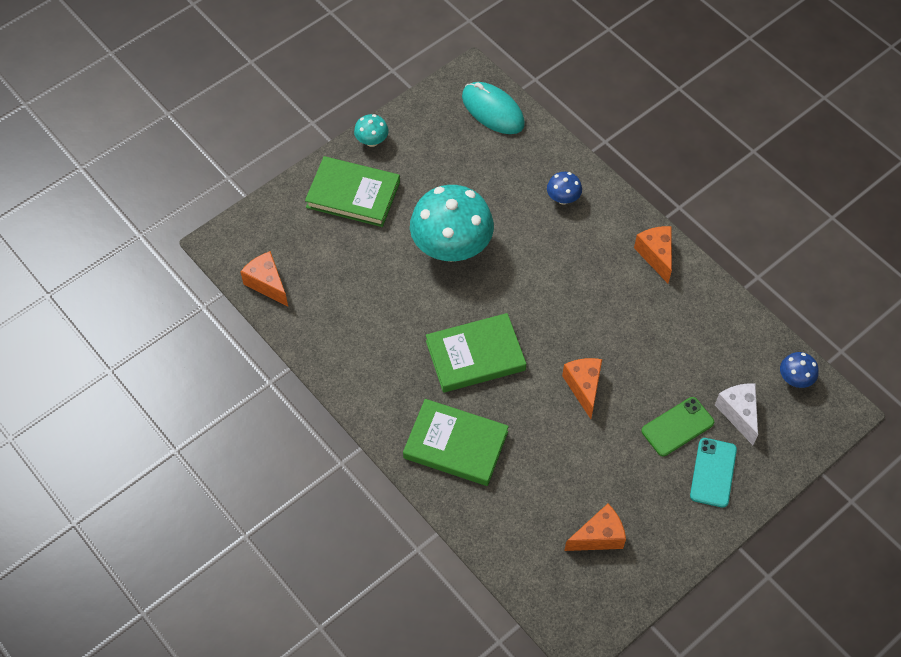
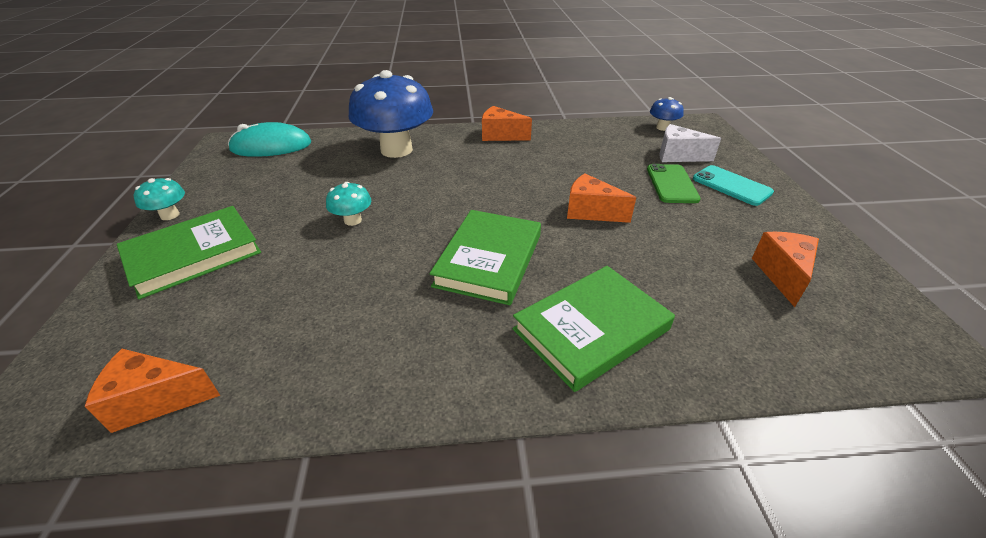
camera: 55 degrees left, 20 degrees down
turquoise mushroom [410,185,494,262] -> turquoise mushroom [326,182,371,226], size x0.44
blue mushroom [547,172,582,204] -> blue mushroom [349,70,433,158], size x2.29

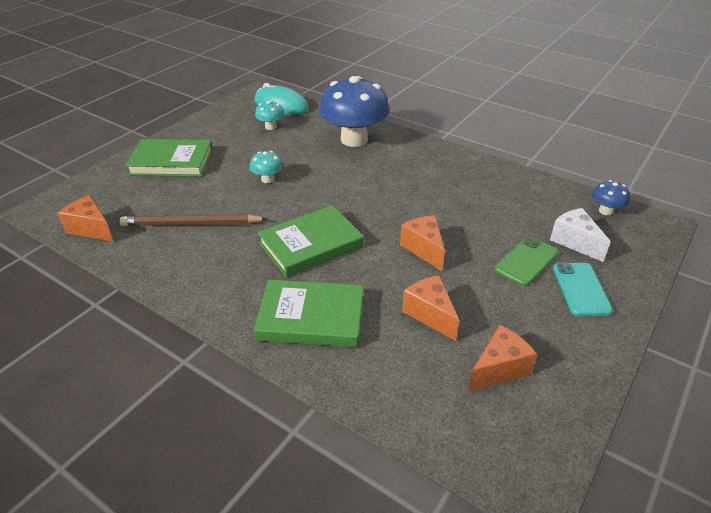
camera: 40 degrees right, 0 degrees up
turquoise mushroom [134,178,185,220] -> turquoise mushroom moved to [255,101,284,130]
orange cheese [482,106,532,141] -> orange cheese moved to [402,275,459,341]
none -> brown pencil [120,214,267,226]

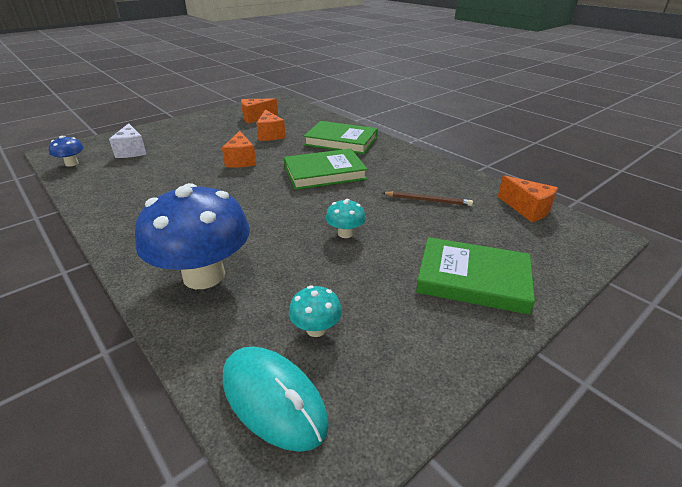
camera: 165 degrees left, 5 degrees down
brown pencil [120,214,267,226] -> brown pencil [383,191,473,206], size x0.64
green phone [494,236,559,286] -> none
turquoise phone [553,263,613,316] -> none

